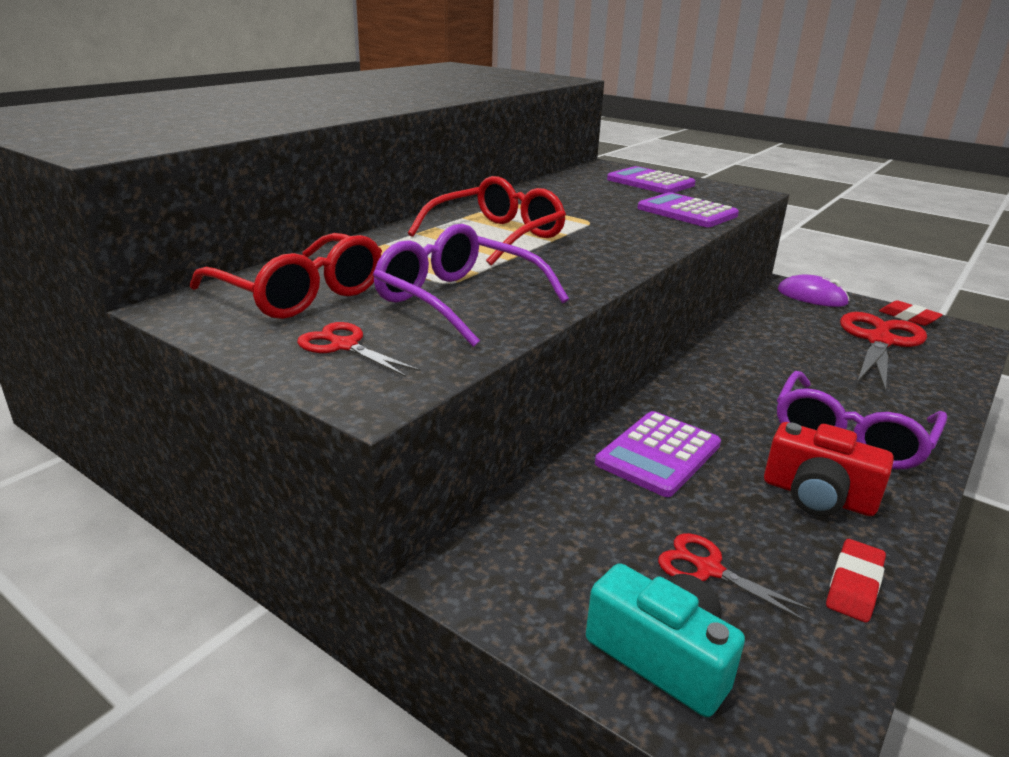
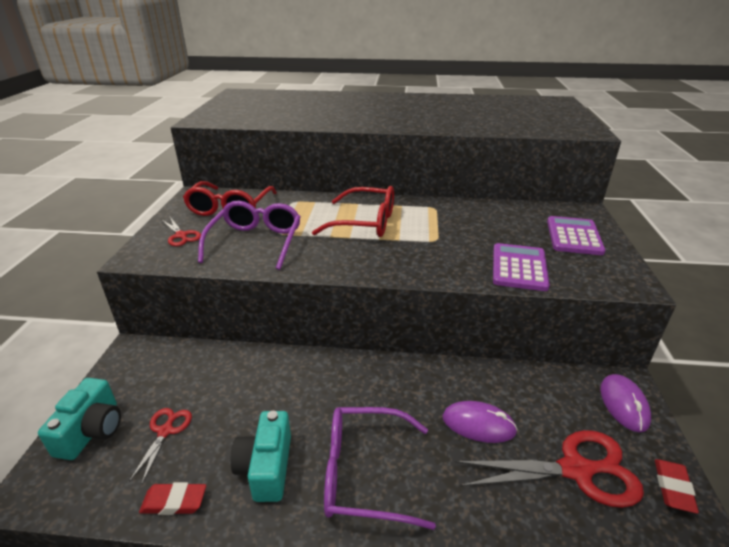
camera: 60 degrees right, 5 degrees up
red scissors [297,322,421,377] -> red scissors turned 135 degrees clockwise [162,217,201,246]
purple calculator [595,411,721,497] -> none
red camera [764,422,894,516] -> turquoise camera [230,411,291,502]
none -> purple mouse [442,401,518,443]

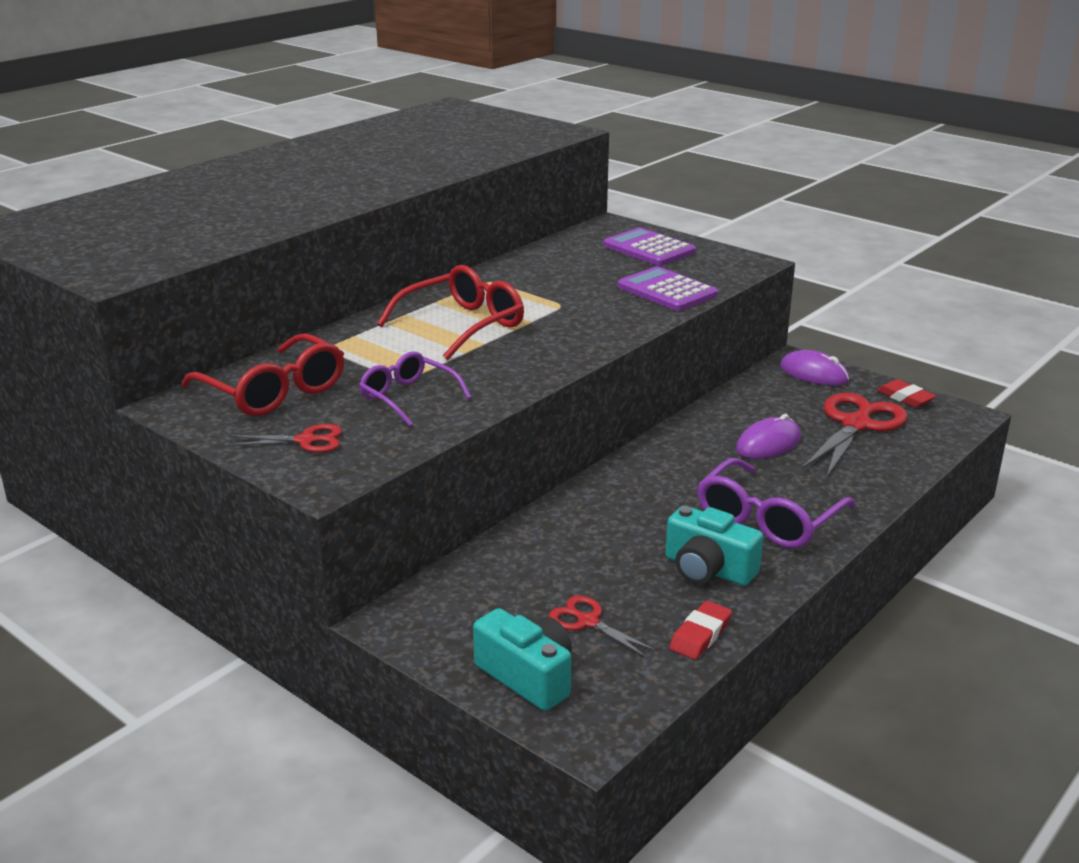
camera: 55 degrees left, 5 degrees down
purple glasses [198,201,301,270] -> purple glasses [359,351,471,426], size x0.66

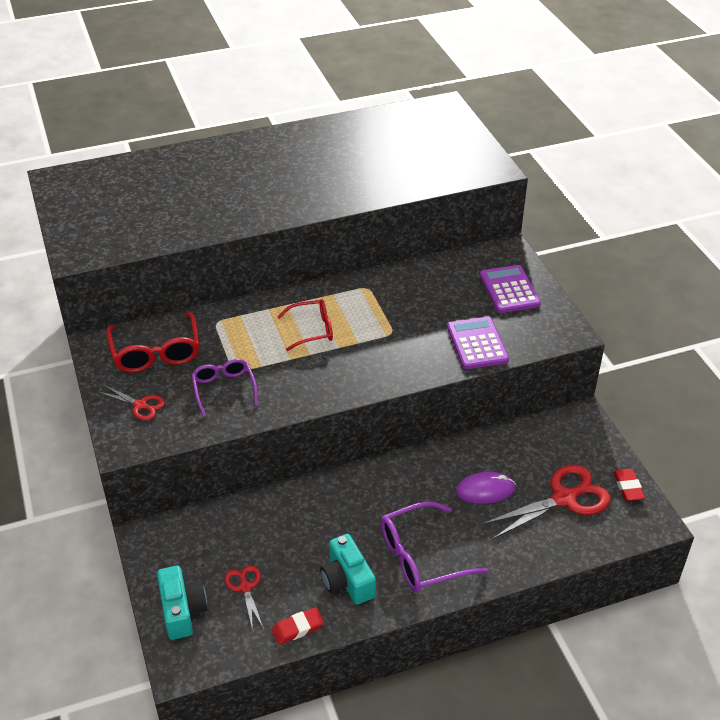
camera: 30 degrees right, 15 degrees up
red glasses [377,265,524,360] -> red glasses [277,299,333,351], size x0.66
purple mouse [780,350,850,386] -> none

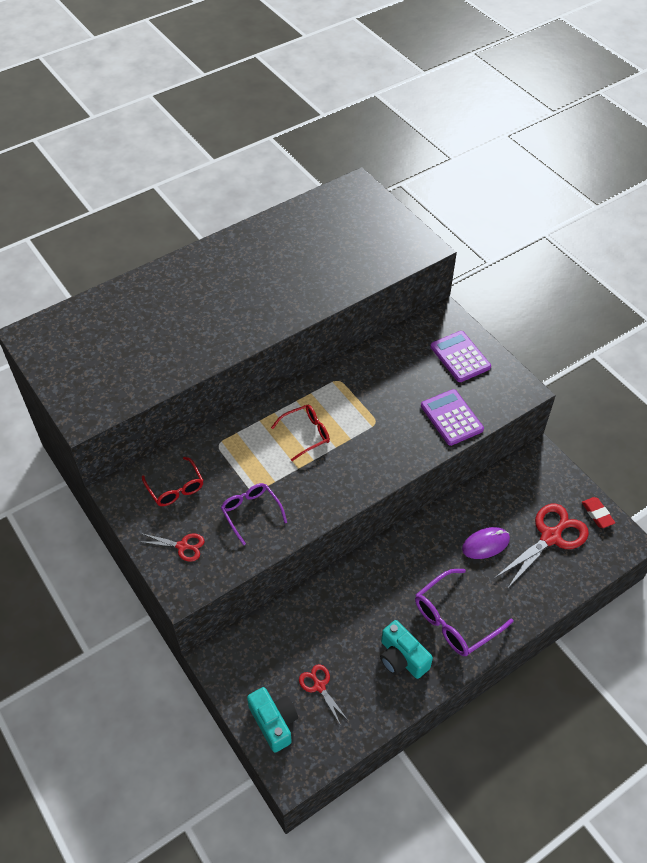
camera: 15 degrees left, 10 degrees up
red glasses [106,312,200,373] -> red glasses [142,457,204,506], size x0.66
red eraser [272,607,324,645] -> none

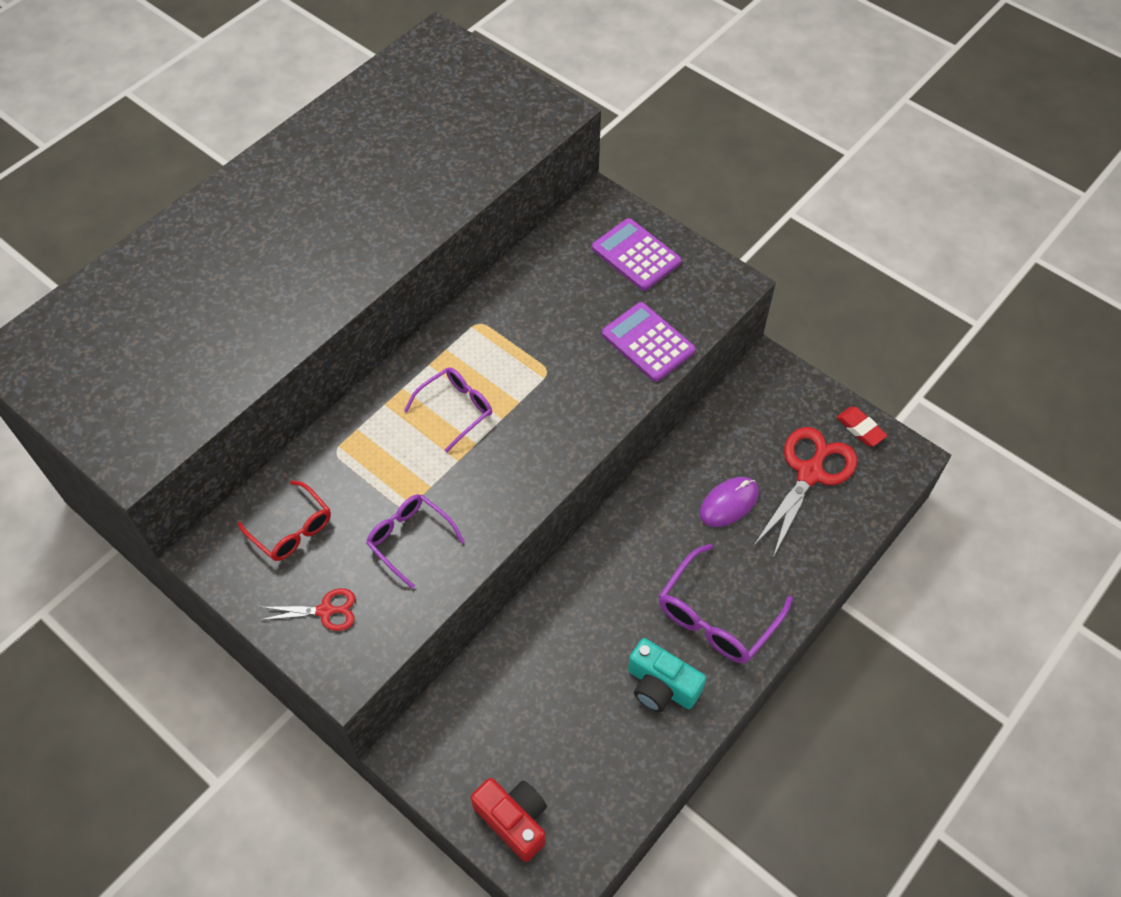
camera: 15 degrees left, 5 degrees up
turquoise camera [247,687,298,753] -> red camera [471,778,547,862]
red glasses [271,405,330,461] -> purple glasses [404,367,492,453]
red scissors [299,664,348,726] -> none

